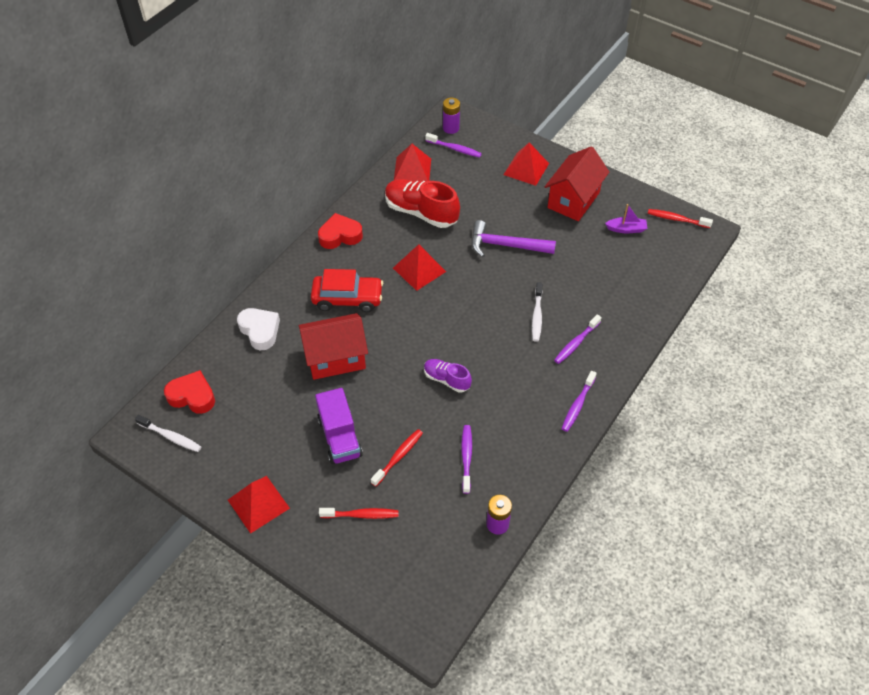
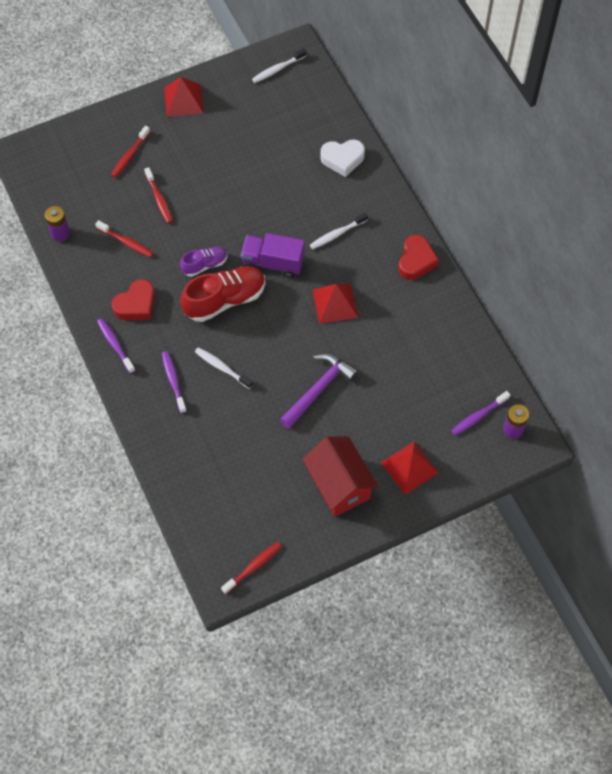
camera: 120 degrees right, 10 degrees up
red heart [164,370,215,414] -> red heart moved to [112,279,155,320]
red house [299,313,368,380] -> none
red car [311,269,383,312] -> white toothbrush [310,212,368,249]
purple truck [315,388,363,464] -> purple truck moved to [241,233,305,278]
red shoe [385,179,460,228] -> red shoe moved to [180,266,265,322]
red pyramid [394,144,431,182] -> none
purple toothbrush [461,425,472,494] -> red toothbrush [95,220,154,258]
purple boat [605,204,648,233] -> none

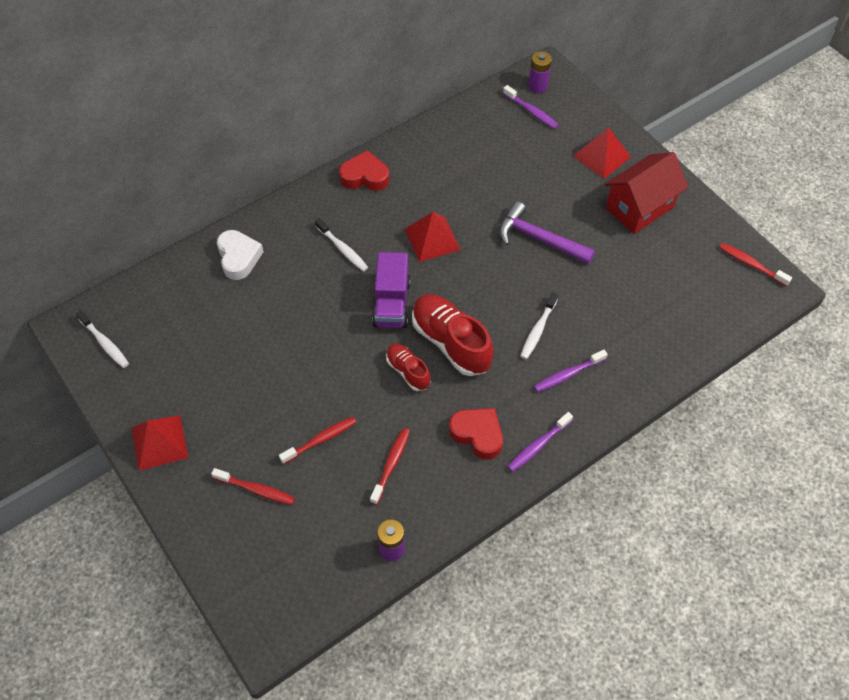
camera: 100 degrees left, 5 degrees down
purple shoe [180,247,227,277] -> red shoe [386,344,430,391]

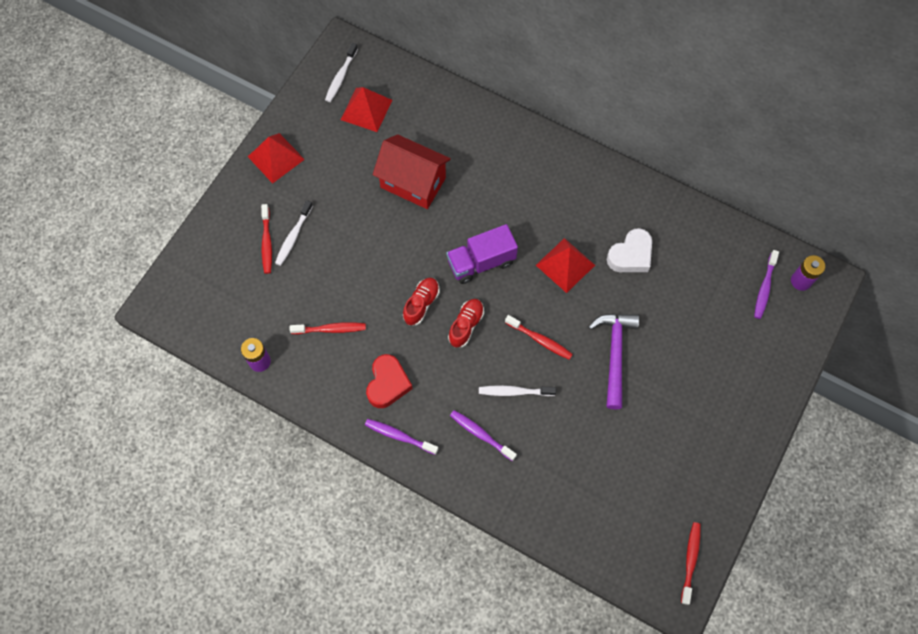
camera: 65 degrees right, 10 degrees up
white heart [217,230,264,280] -> white heart moved to [607,228,652,272]
red toothbrush [279,417,356,464] -> red toothbrush moved to [505,315,573,360]
white toothbrush [315,218,368,272] -> white toothbrush moved to [275,200,313,266]
red heart [339,150,390,191] -> none
red shoe [412,294,494,376] -> red shoe [448,299,484,347], size x0.56
red pyramid [573,127,631,179] -> red pyramid moved to [340,87,392,132]
red house [605,152,688,234] -> red house moved to [373,134,451,209]

